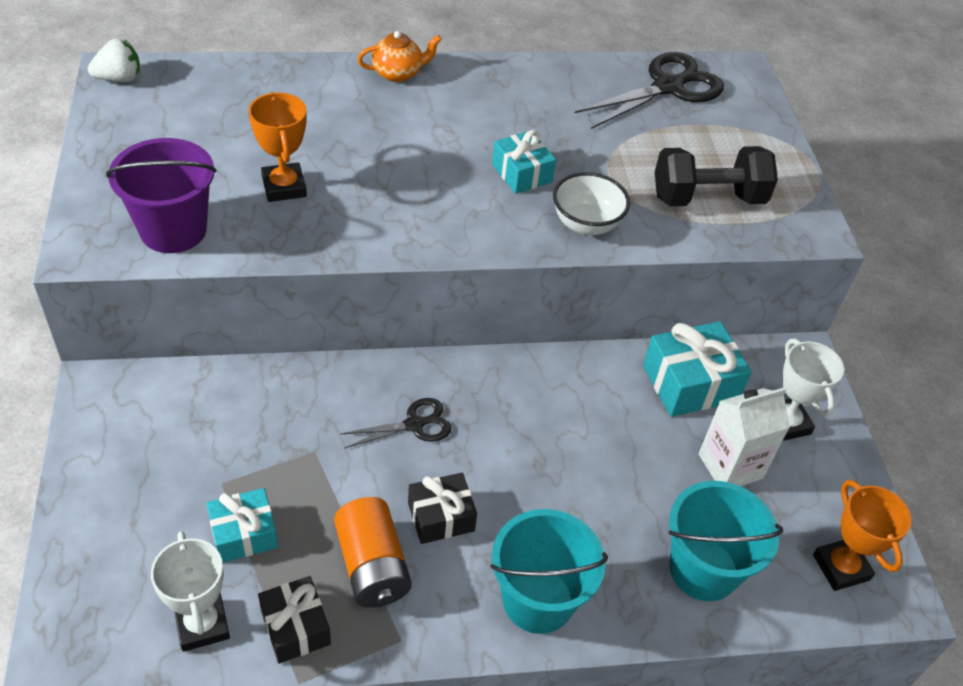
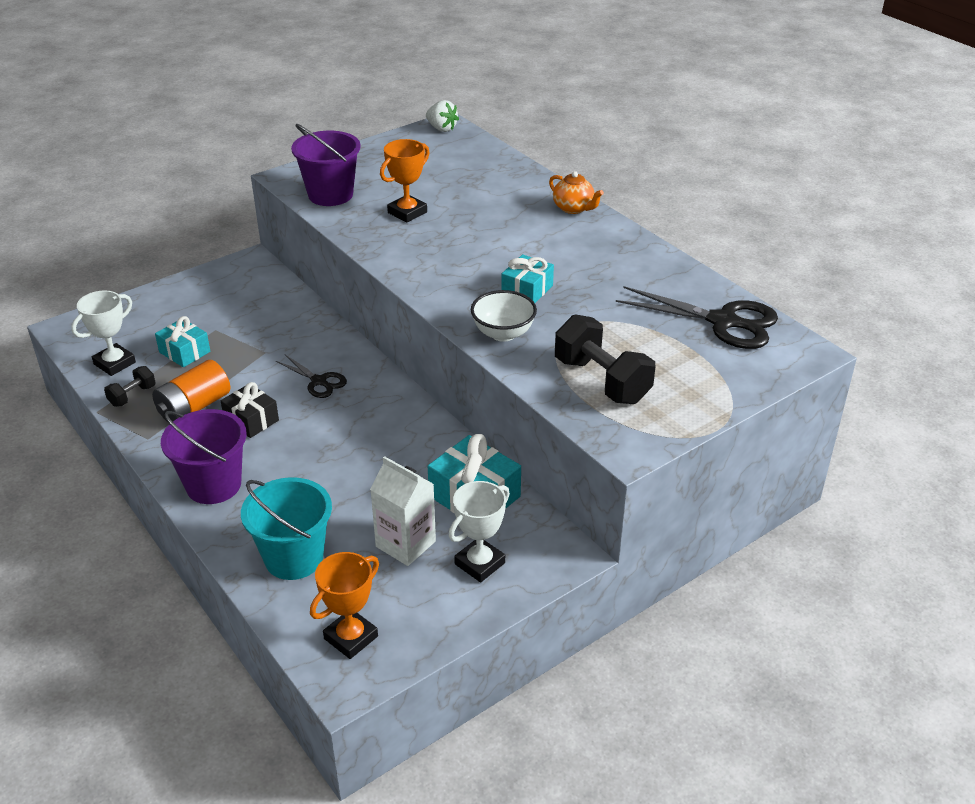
camera: 65 degrees right, 10 degrees down
black gift [258,576,331,663] -> black dumbbell [104,366,156,407]
turquoise bucket [490,509,608,634] -> purple bucket [161,409,247,504]

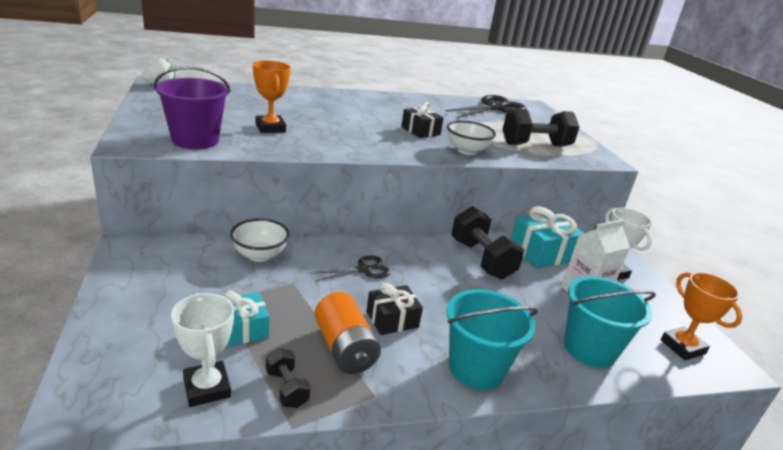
camera: 70 degrees left, 10 degrees down
purple bucket [161,409,247,504] -> turquoise bucket [446,289,538,390]
turquoise gift [501,254,554,303] -> black gift [401,102,444,138]
orange teapot [549,171,604,214] -> none
none -> white bowl [230,218,290,262]
none -> black dumbbell [451,206,524,280]

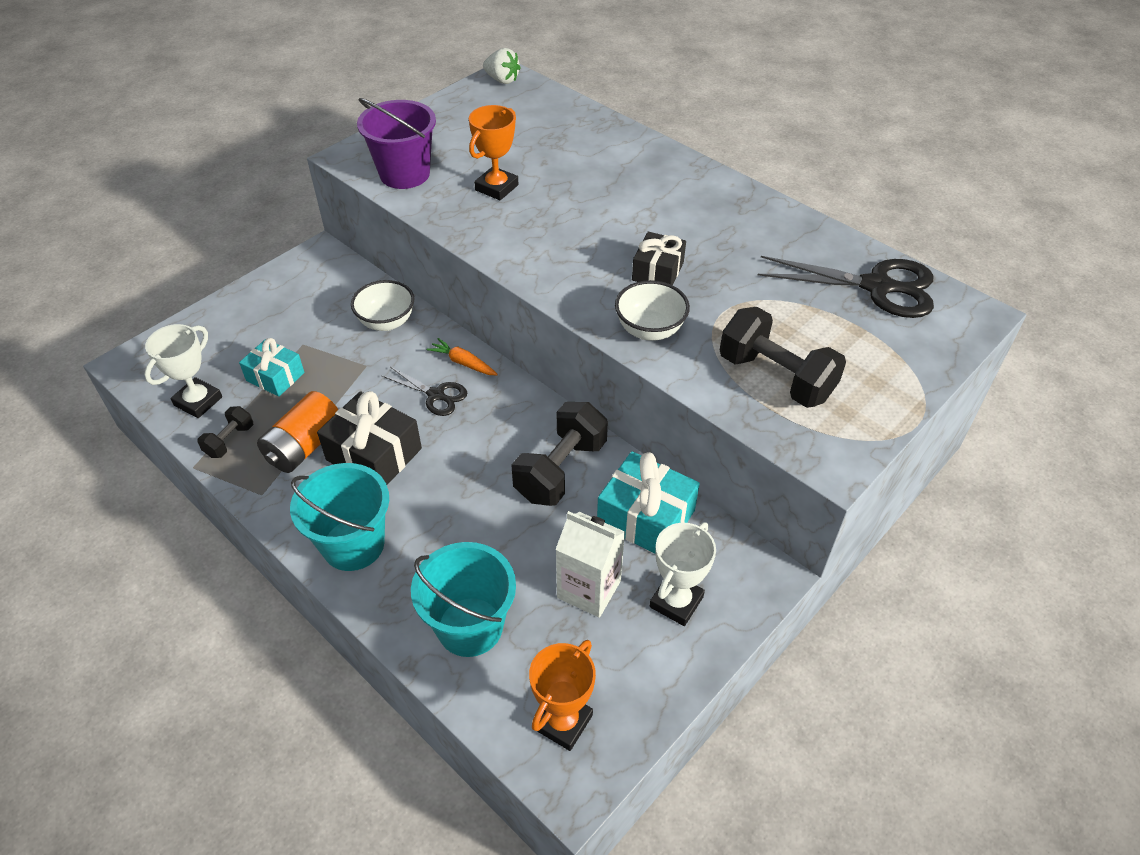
camera: 60 degrees right, 20 degrees up
black gift [366,283,423,335] -> black gift [317,391,422,485], size x1.54
none -> orange carrot [427,338,498,376]

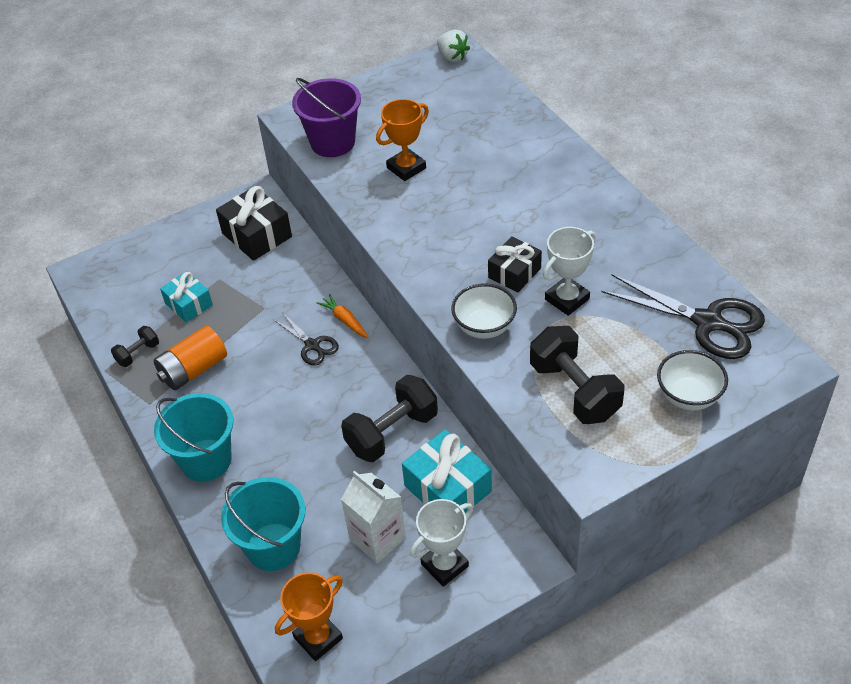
camera: 20 degrees right, 0 degrees up
white trophy [144,324,222,418] -> white trophy moved to [543,227,596,316]
black gift [317,391,422,485] -> black gift moved to [216,186,292,261]
white bowl [351,280,414,331] -> white bowl moved to [657,350,728,410]

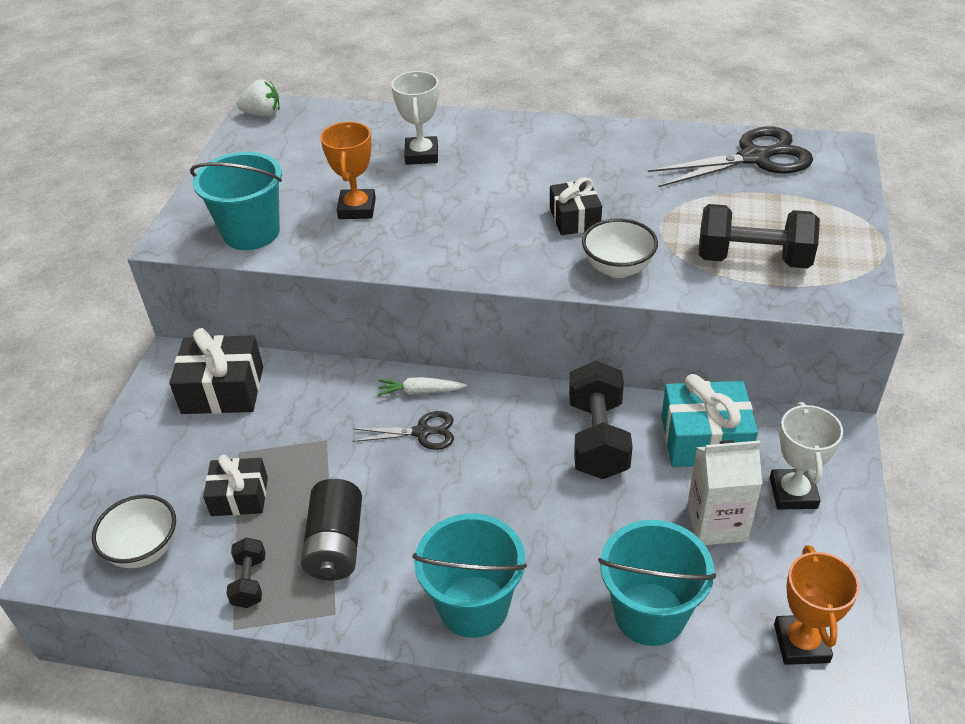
camera: 50 degrees left, 5 degrees down
orange battery [154,326,227,390] -> black battery [301,479,362,581]
turquoise gift [160,271,213,323] -> black gift [203,454,268,516]
purple bucket [292,78,361,157] -> turquoise bucket [190,152,282,250]
orange carrot [317,294,368,338] -> white carrot [377,377,467,396]
white trophy [543,227,596,316] -> white trophy moved to [391,71,439,165]
white bowl [657,350,728,410] -> white bowl moved to [92,494,176,568]

